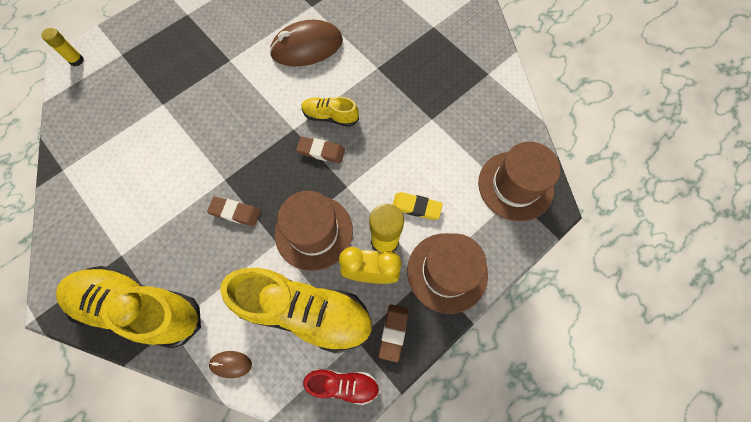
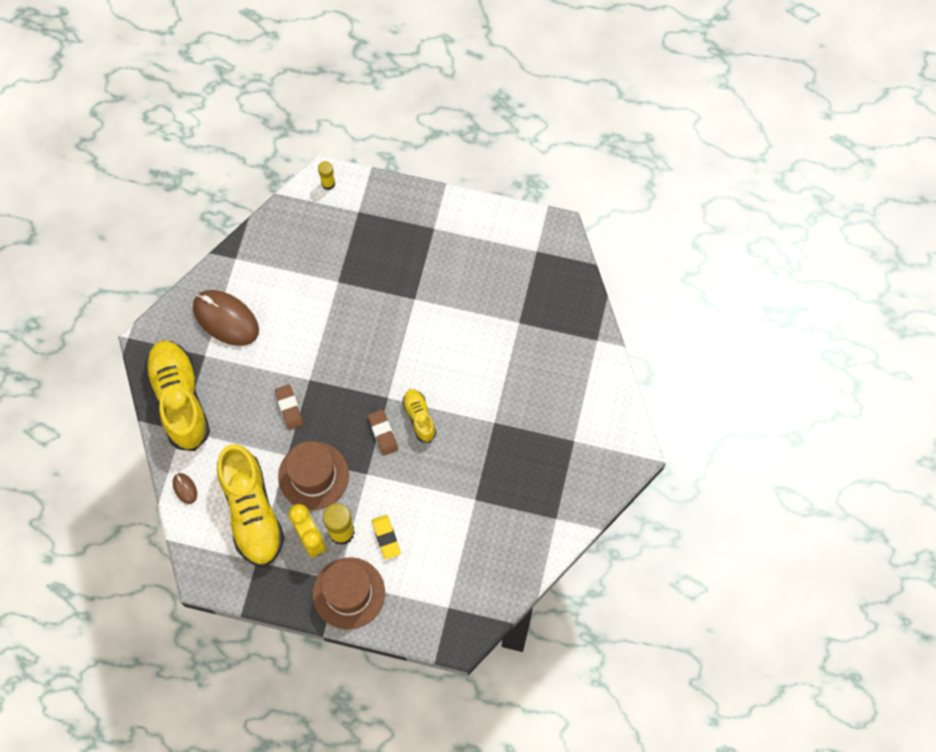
camera: 55 degrees right, 0 degrees up
brown mouse [270,20,343,67] -> brown mouse moved to [193,290,259,346]
red shoe [303,368,380,405] -> none
brown eraser [379,304,408,362] -> none
brown hat [478,142,560,221] -> none

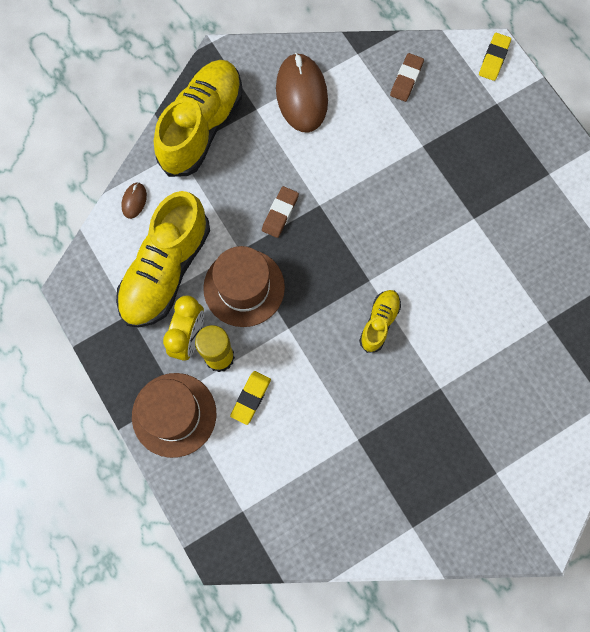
camera: 45 degrees right, 5 degrees up
yellow glue stick [318,161,335,190] -> yellow eraser [479,33,511,81]
brown eraser [368,409,398,456] -> brown eraser moved to [390,53,424,102]

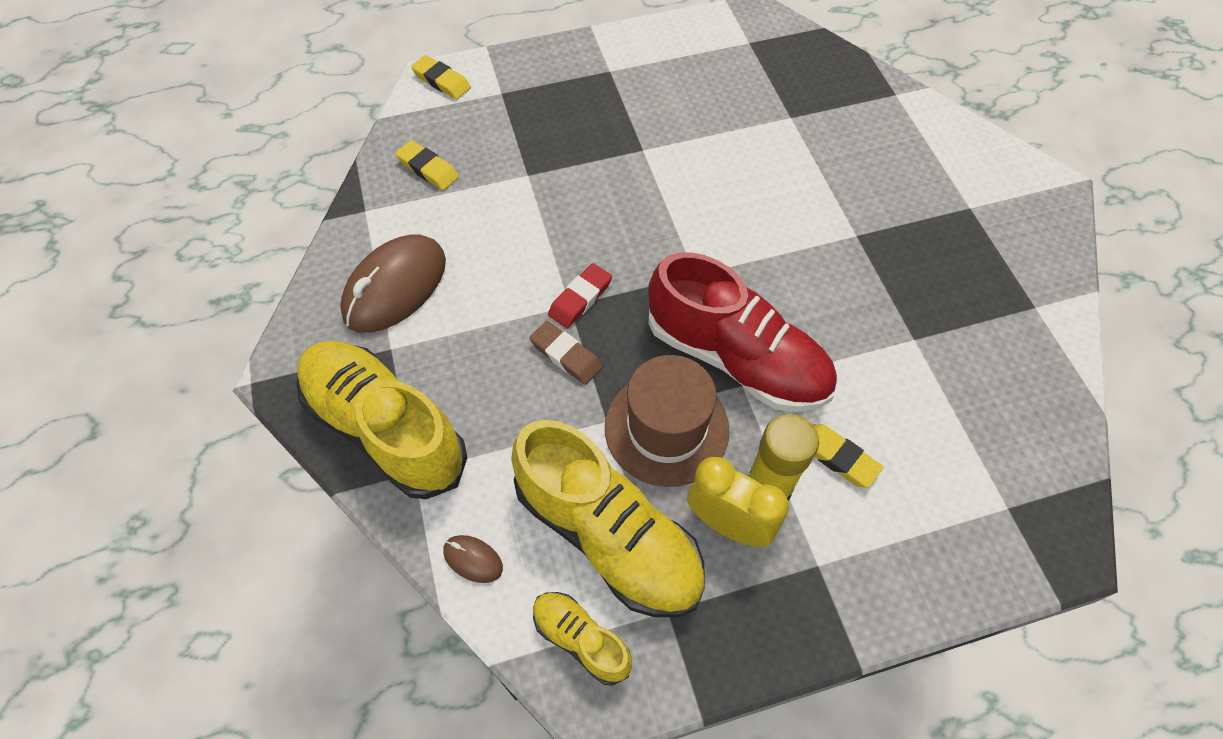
camera: 75 degrees left, 15 degrees down
brown hat [132,373,216,458] -> none
brown mouse [276,52,328,133] -> brown mouse turned 60 degrees counterclockwise [340,234,446,333]
yellow shoe [359,290,401,353] -> yellow shoe moved to [533,592,632,686]
brown eraser [390,53,424,102] -> yellow eraser [395,140,459,190]
none -> red eraser [548,263,612,328]
none -> red shoe [648,252,837,412]

